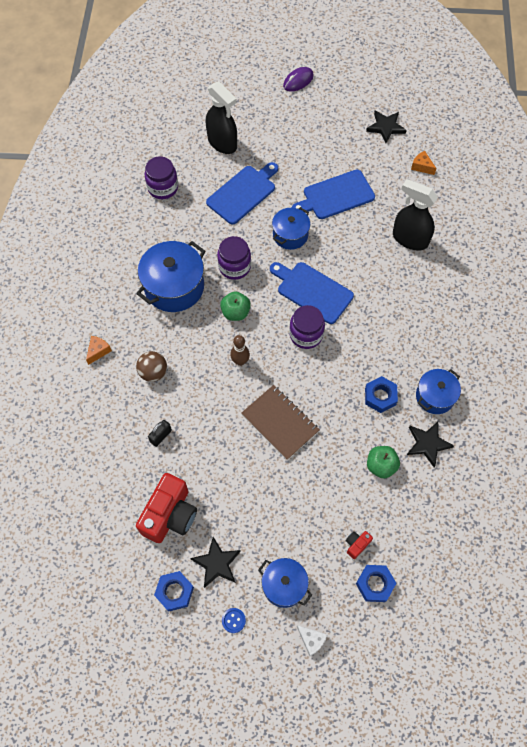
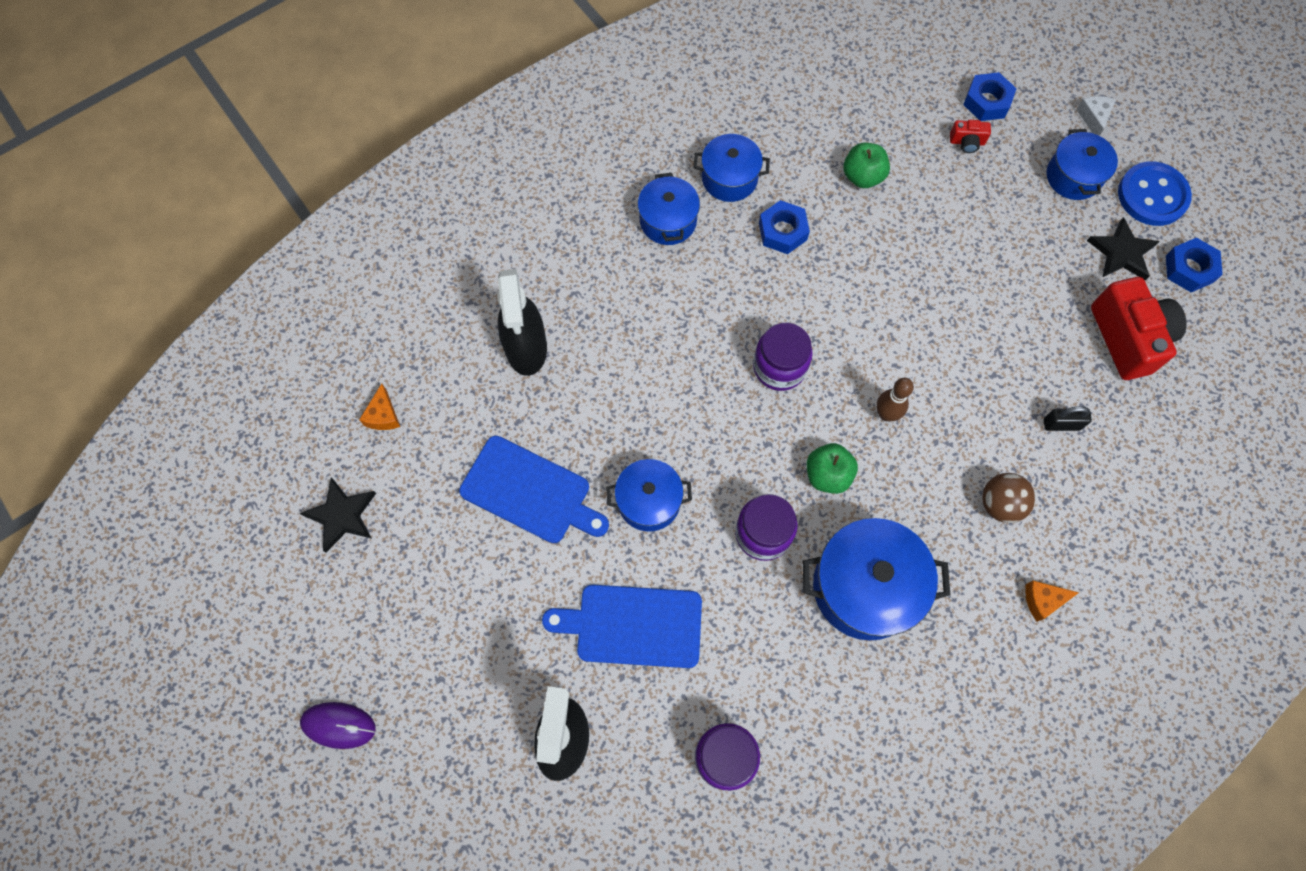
camera: 130 degrees left, 5 degrees up
red camera [136,473,197,543] -> red camera turned 90 degrees clockwise [1091,277,1187,380]
blue button [222,608,246,633] -> blue button [1118,161,1192,226], size x2.22
brown notebook [241,385,320,460] -> none
blue cutting board [270,262,354,324] -> none
black star [407,422,454,467] -> none
none -> blue pot [638,173,700,245]

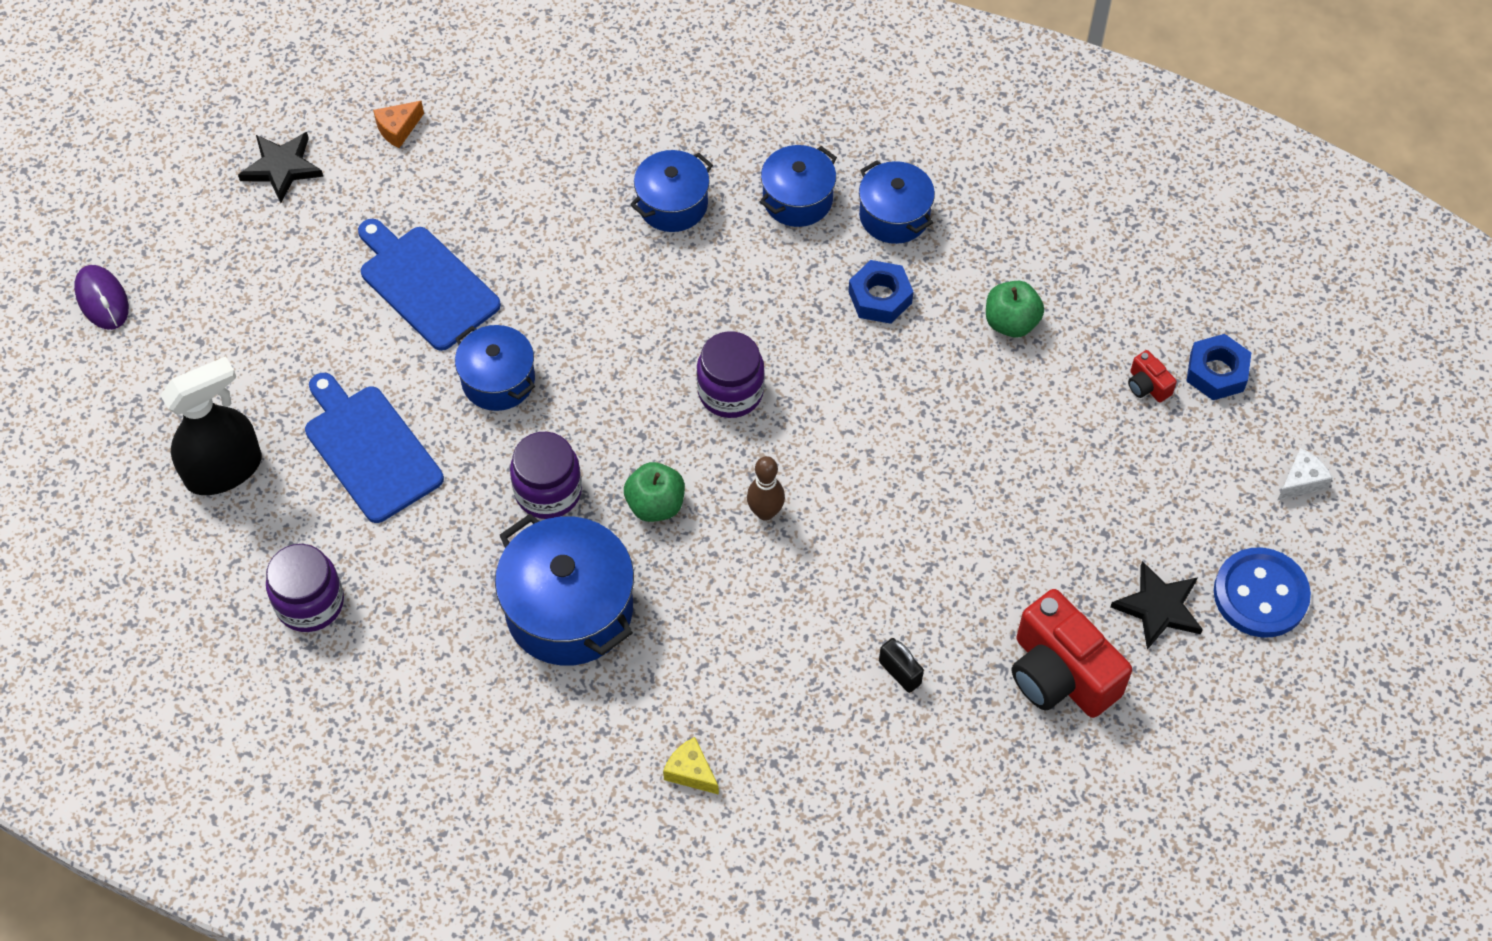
camera: 50 degrees right, 10 degrees down
blue cutting board [459,436,609,543] -> blue cutting board turned 150 degrees clockwise [358,219,501,351]
black spray bottle [497,269,547,376] -> none
brown ball [982,473,1035,523] -> none
orange cheese [1025,581,1079,622] -> yellow cheese [663,737,719,795]
blue pot [1047,129,1118,200] -> blue pot moved to [630,150,713,232]
red camera [1091,277,1187,380] -> red camera turned 105 degrees clockwise [1012,589,1132,718]
blue nut [1166,237,1223,292] -> none

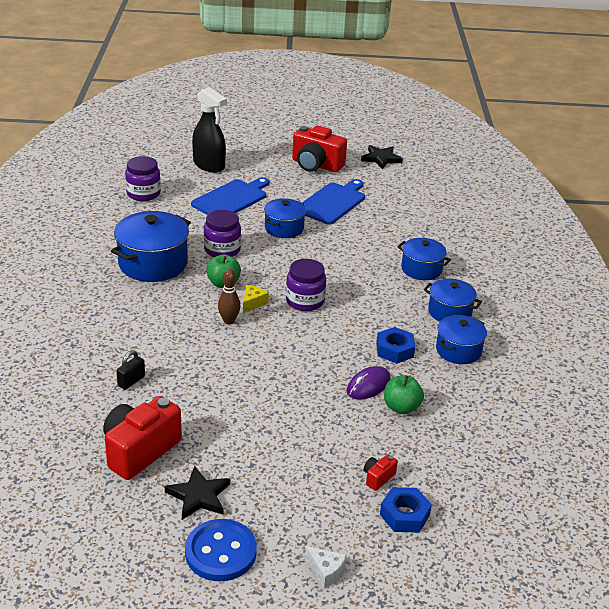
camera: 75 degrees right, 25 degrees down
purple mouse [74,265,129,330] -> purple mouse moved to [347,366,391,400]
orange cheese [373,101,424,148] -> none
yellow cheese [663,737,719,795] -> yellow cheese moved to [243,285,269,314]
none -> red camera [292,125,347,172]

